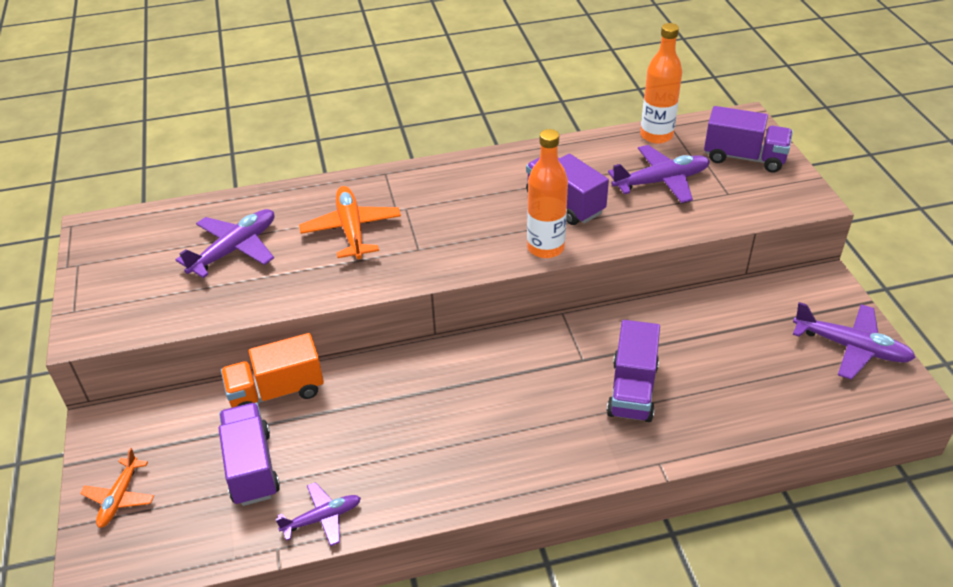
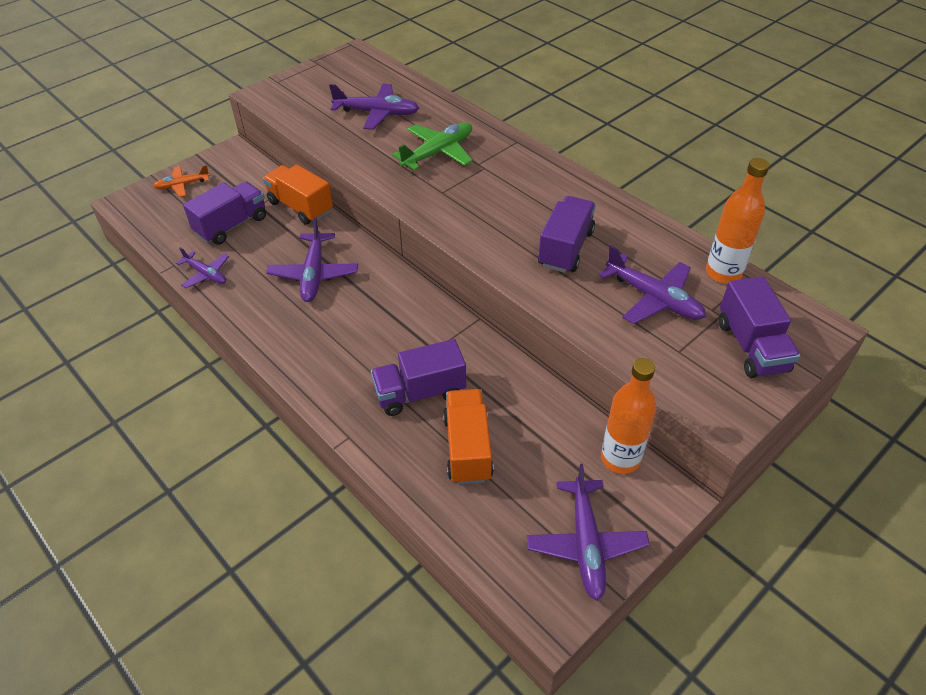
camera: 60 degrees right, 5 degrees up
orange plane [299,186,401,259] -> green plane [392,122,473,170]
orange bottle [527,129,568,258] -> orange bottle moved to [601,358,657,474]
none -> purple plane [266,217,358,302]
none -> orange truck [443,389,494,484]

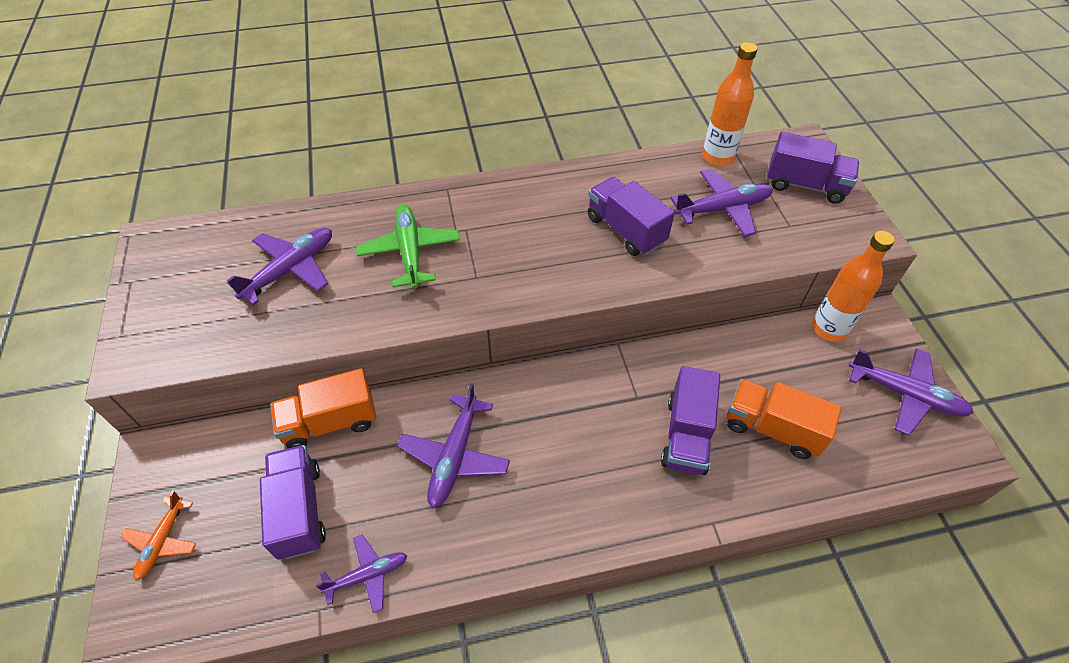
camera: 60 degrees left, 5 degrees up
purple plane [266,217,358,302] -> purple plane turned 75 degrees clockwise [397,383,510,508]

